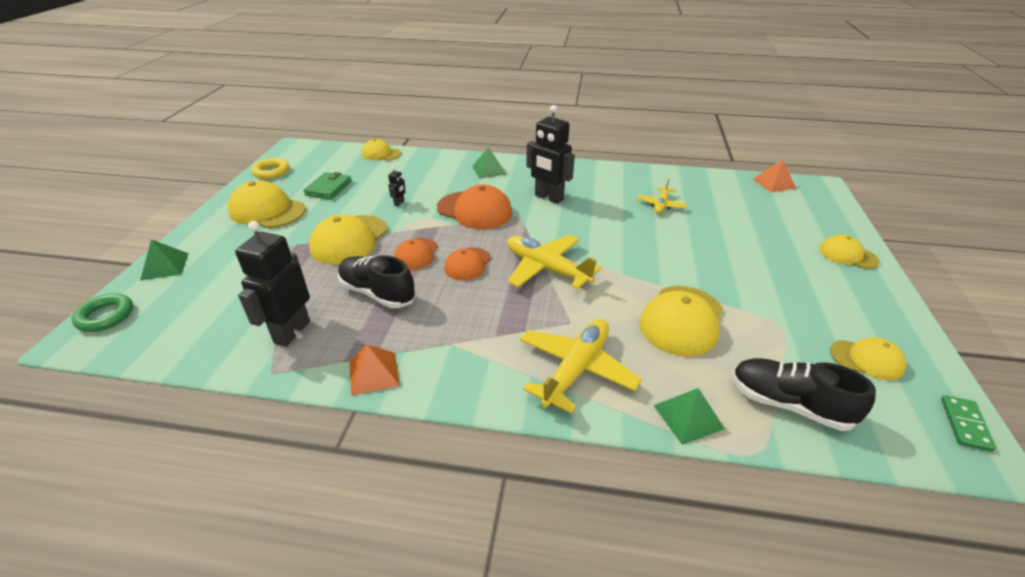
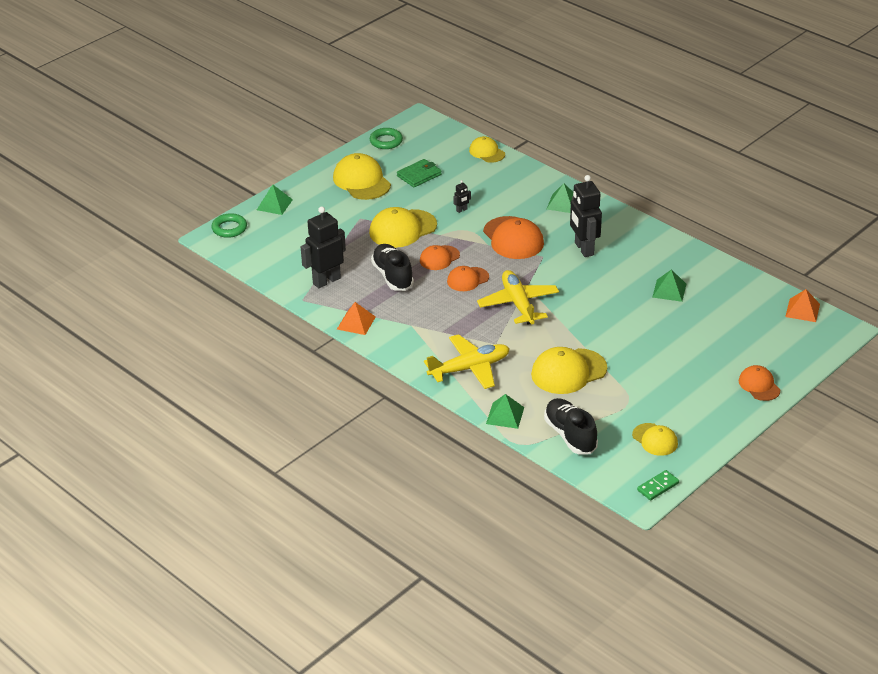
camera: 35 degrees right, 0 degrees up
yellow ring [251,158,289,179] -> green ring [370,128,403,149]
yellow plane [637,178,687,213] -> green pyramid [652,270,686,302]
yellow cap [820,235,880,269] -> orange cap [739,365,780,401]

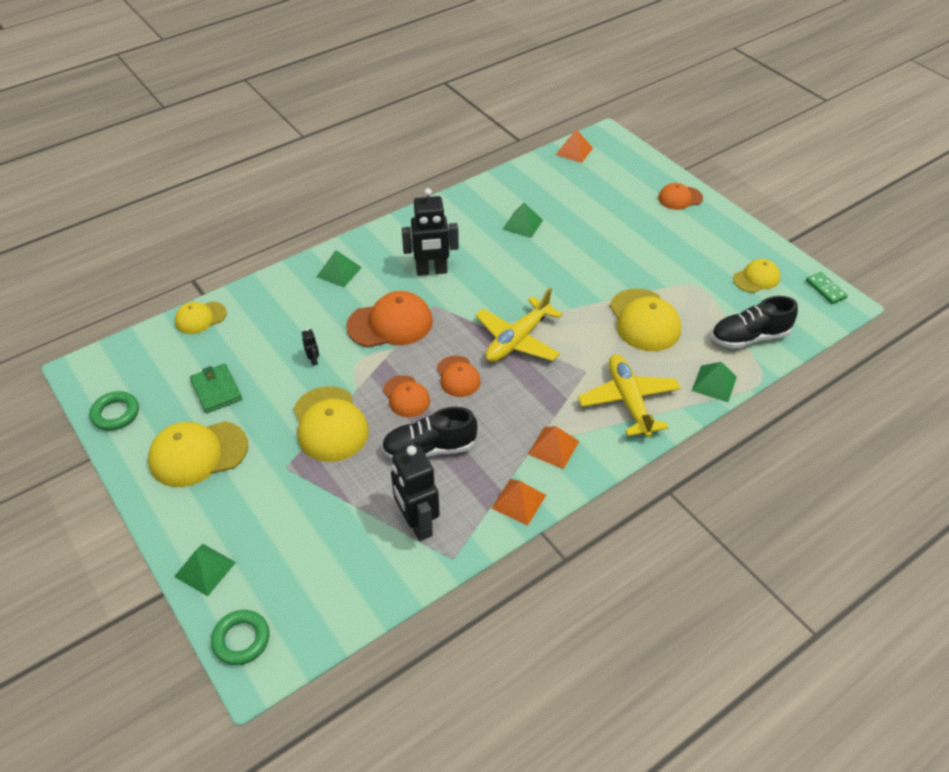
camera: 80 degrees left, 10 degrees up
yellow plane [477,270,559,325] -> yellow plane turned 45 degrees counterclockwise [475,288,563,362]
none -> orange pyramid [528,426,579,469]

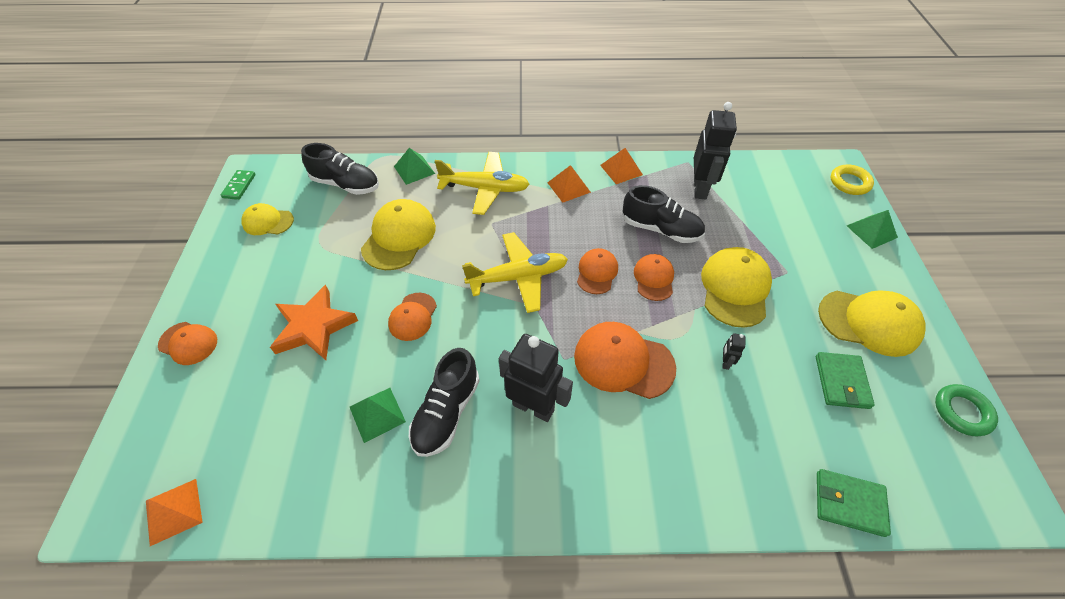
camera: 145 degrees left, 5 degrees up
yellow cap [175,301,227,334] -> green wallet [817,469,891,537]
green ring [211,610,269,665] -> yellow ring [831,164,874,195]
green pyramid [317,250,362,287] -> none
yellow plane [578,354,681,437] -> yellow plane turned 105 degrees counterclockwise [435,152,530,215]
none -> orange star [270,285,358,360]
none -> orange cap [388,293,437,341]
none -> black shoe [409,348,480,457]

